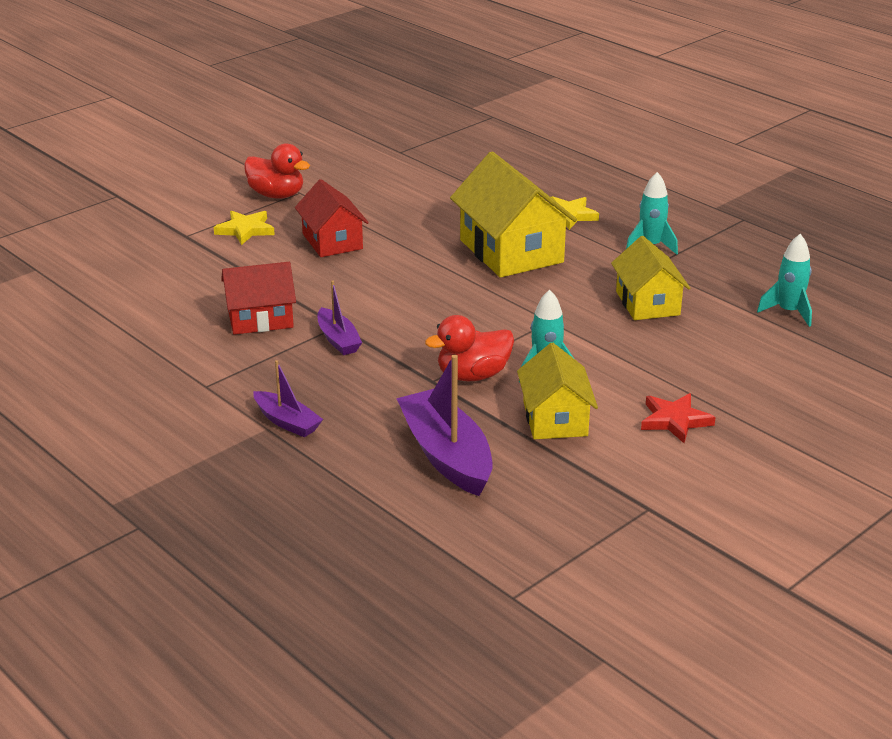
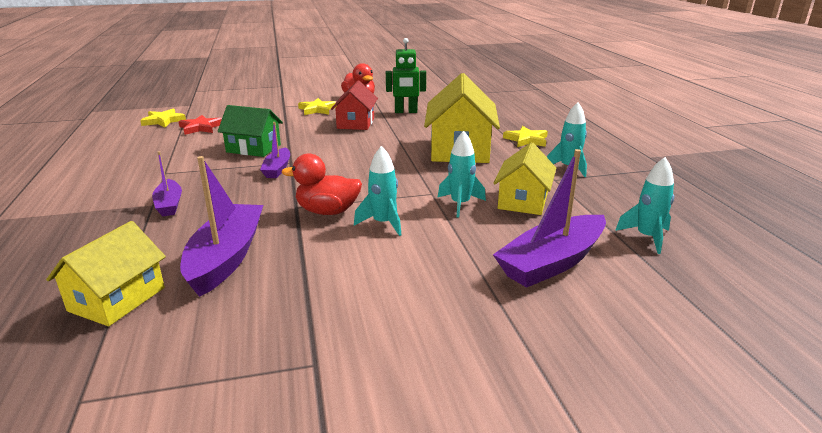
camera: 30 degrees right, 5 degrees down
red house [221,262,296,335] -> green house [218,105,283,157]
yellow house [517,343,598,439] -> yellow house moved to [46,221,166,326]
red star [641,393,716,443] -> red star moved to [178,115,222,135]
none -> yellow star [140,109,186,127]
none -> green robot [386,38,426,113]
none -> turquoise rocket [438,131,486,218]
none -> purple boat [493,149,606,288]

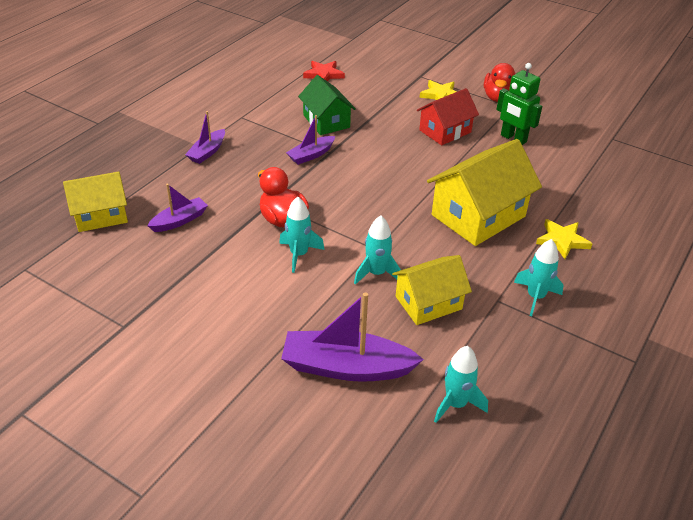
camera: 45 degrees right, 15 degrees up
yellow star [140,109,186,127] -> none
purple boat [180,156,263,297] -> purple boat [147,184,208,232], size x0.56

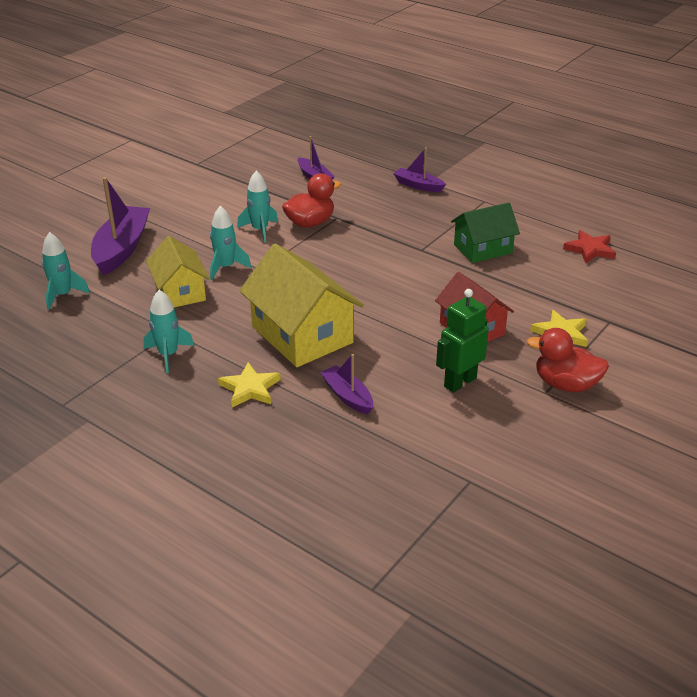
camera: 95 degrees right, 5 degrees down
yellow house [63,172,128,232] -> none
purple boat [286,115,335,165] -> purple boat moved to [320,354,373,414]

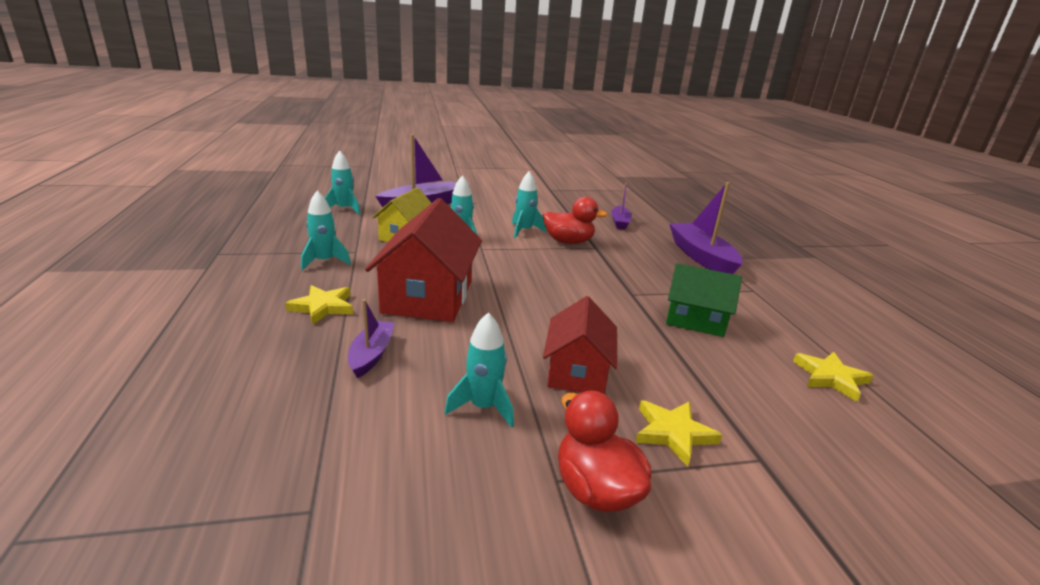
camera: 40 degrees right, 10 degrees down
yellow house [239,243,364,367] -> red house [365,198,482,322]
purple boat [393,148,446,192] -> purple boat [669,182,743,274], size x1.79
green robot [436,289,489,393] -> turquoise rocket [445,312,514,428]
red star [563,230,616,263] -> yellow star [793,352,874,402]

